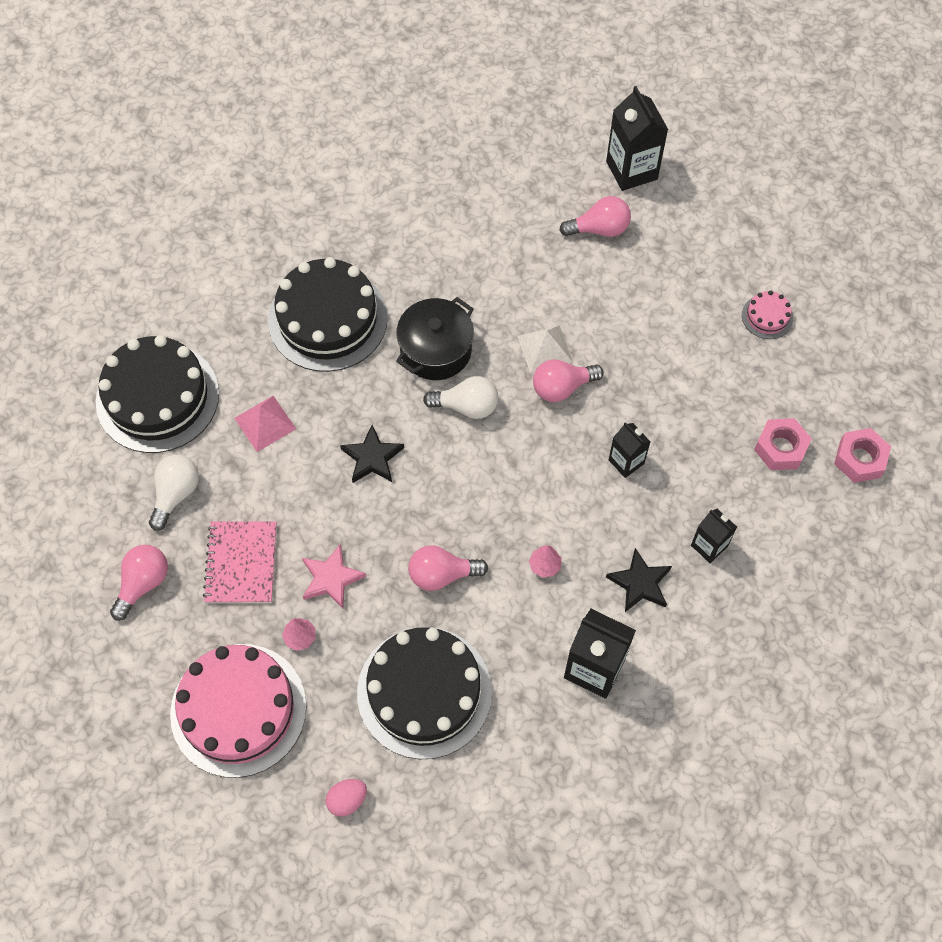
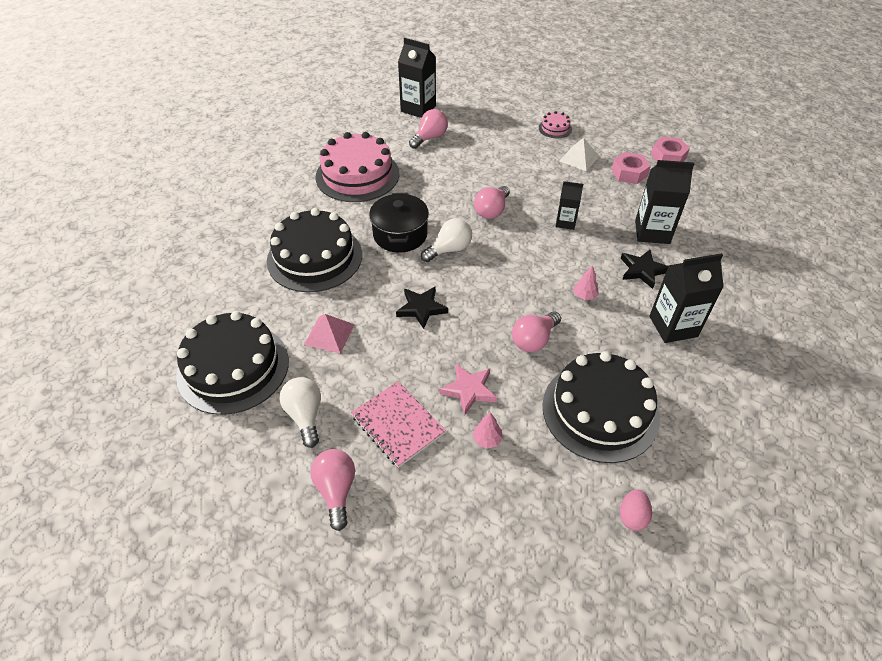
camera: 40 degrees left, 15 degrees down
pink cake [170,644,307,778] -> pink cake moved to [315,132,399,202]
white pyramid [518,325,573,373] -> white pyramid moved to [560,138,599,171]
black carton [691,509,737,563] -> black carton [635,160,694,244], size x1.70

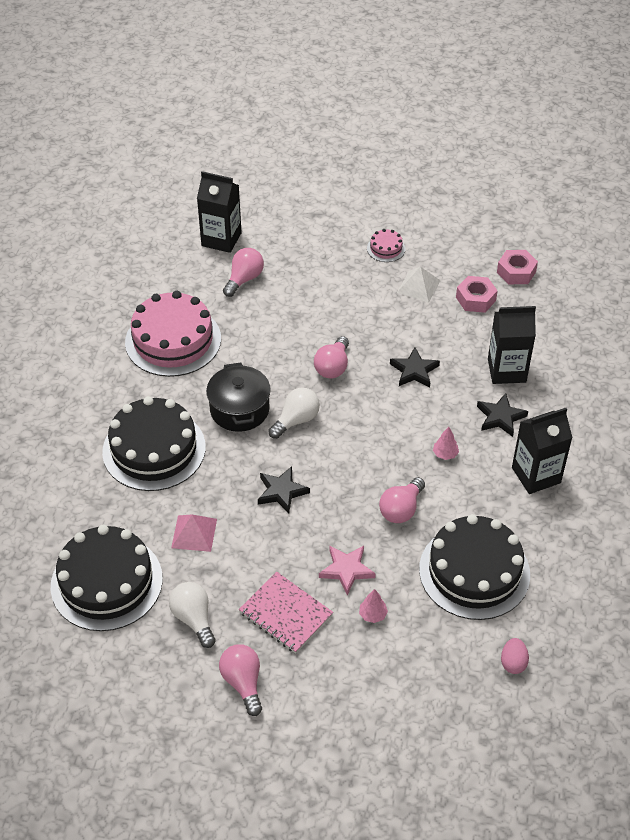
camera: 10 degrees left, 0 degrees up
black carton [556,181,583,230] -> black star [390,348,440,387]

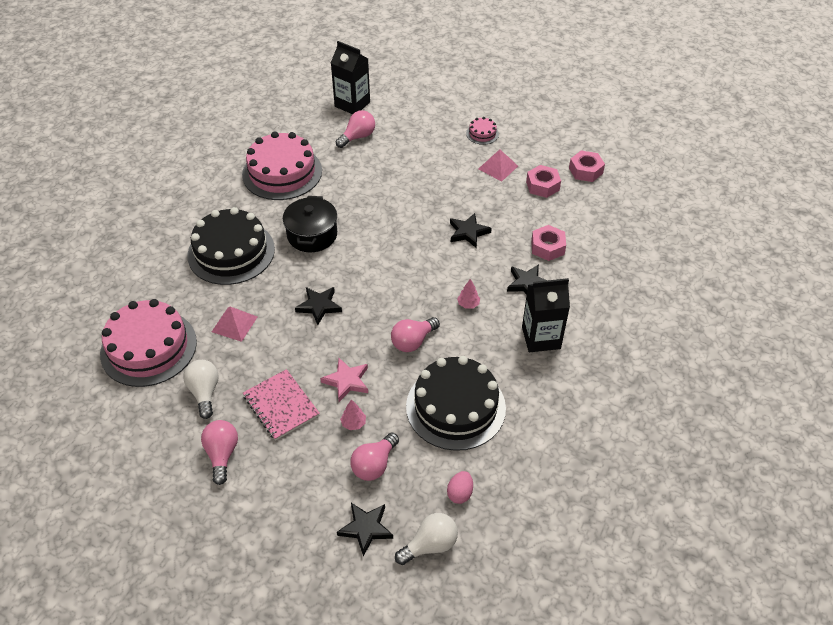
camera: 15 degrees right, 0 degrees up
black cake [51,525,163,631] -> pink cake [100,299,197,387]
white light bulb [268,387,320,439] -> white light bulb moved to [395,513,458,565]
pink light bulb [314,336,349,379] -> pink light bulb moved to [350,433,399,481]
white pyramid [397,266,441,303] -> pink pyramid [478,149,518,181]
black carton [488,306,536,384] -> pink nut [531,225,566,261]
none -> black star [337,503,393,556]

